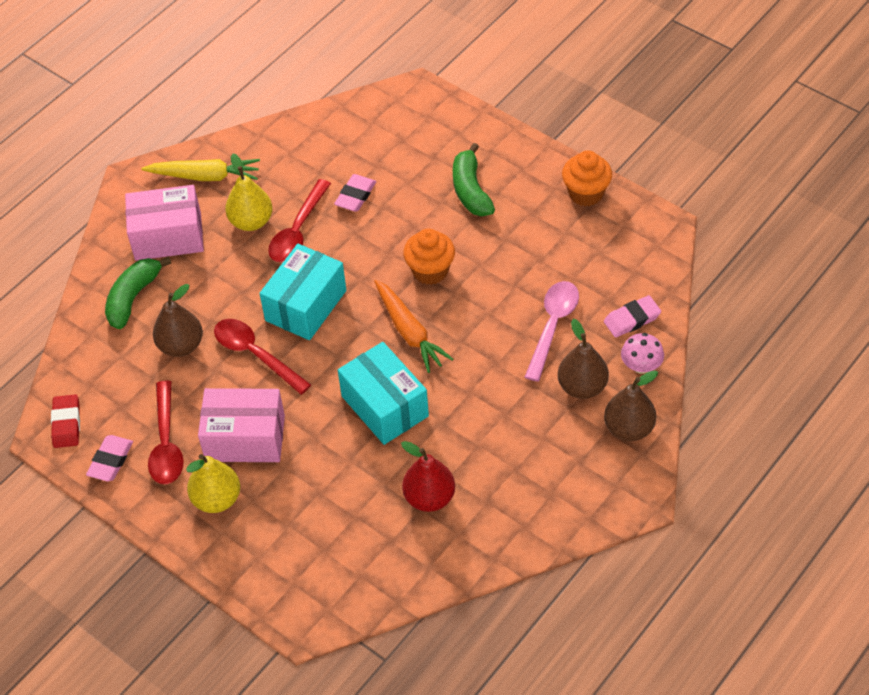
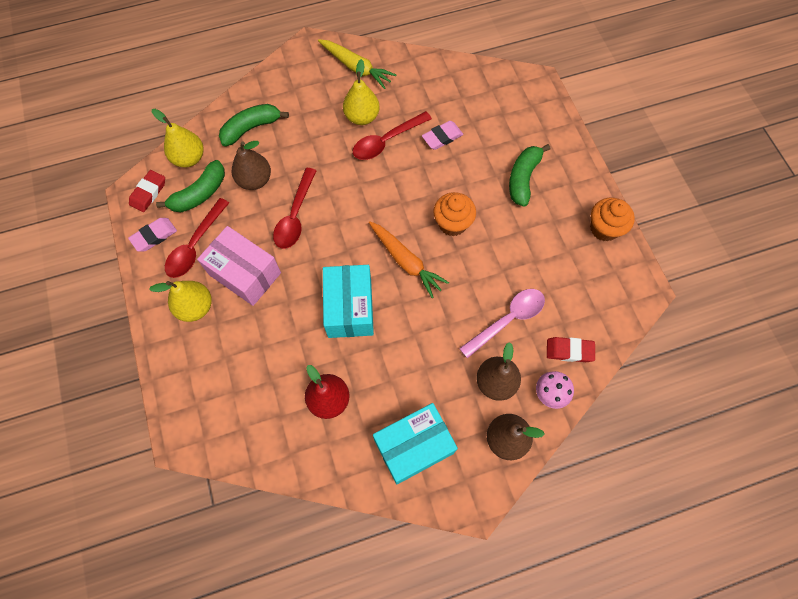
camera: 30 degrees right, 15 degrees up
pink box [125,185,204,261] -> none
red spoon [214,319,311,395] -> red spoon turned 150 degrees counterclockwise [273,168,317,249]
turquoise box [259,244,346,340] -> turquoise box moved to [373,403,458,485]
orange carrot [374,280,453,373] -> orange carrot turned 45 degrees counterclockwise [369,221,449,298]
pink eraser [604,295,661,338] -> red eraser [547,337,595,362]
none -> yellow pear [152,109,203,167]
none -> green banana [156,160,225,212]

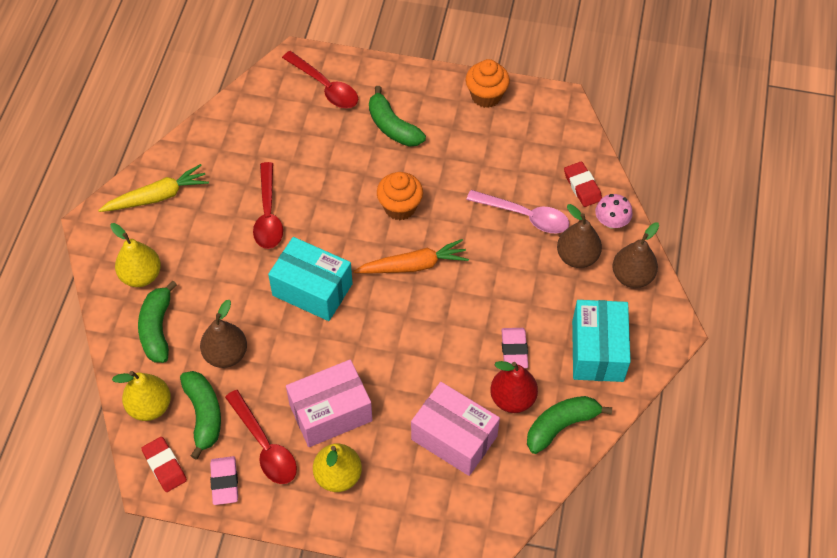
camera: 60 degrees left, 10 degrees down
red spoon [273,168,317,249] -> red spoon moved to [282,51,358,108]
turquoise box [323,265,374,338] -> turquoise box moved to [268,237,353,321]
yellow pear [343,59,380,125] -> yellow pear moved to [110,223,161,287]
pink eraser [422,121,463,150] -> pink eraser moved to [501,328,528,368]
pink spoon [459,289,545,358] -> pink spoon turned 120 degrees clockwise [466,190,569,233]
red eraser [547,337,595,362] -> red eraser turned 60 degrees counterclockwise [564,161,602,207]
none -> pink box [411,382,500,476]
none -> green banana [527,396,612,454]

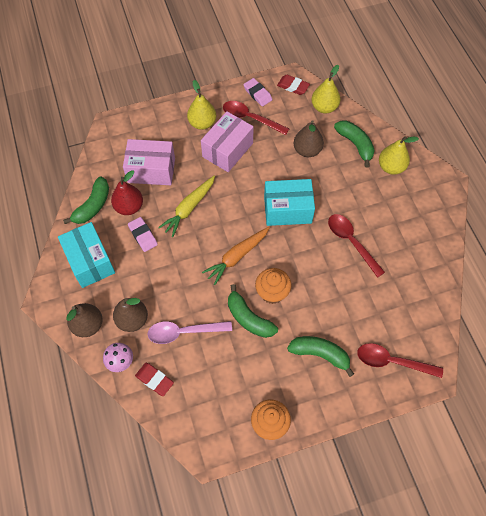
camera: 150 degrees right, 5 degrees up
yellow carrot [98,164,209,212] -> yellow carrot moved to [158,176,215,237]
green banana [180,371,221,460] -> green banana moved to [228,284,278,338]

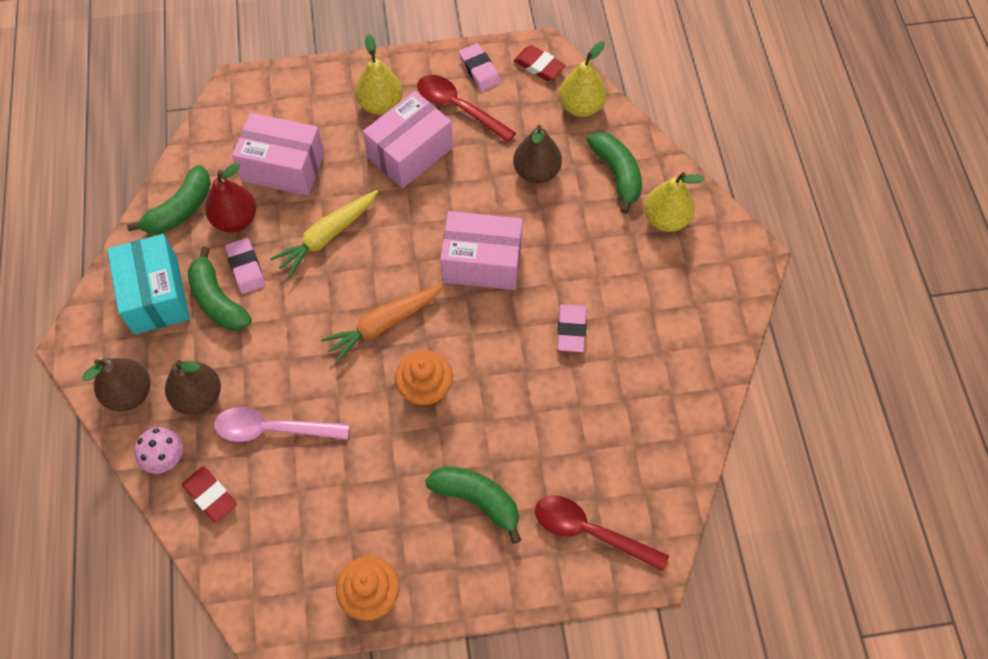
camera: 10 degrees right, 0 degrees up
green banana [228,284,278,338] -> green banana moved to [188,247,252,330]
turquoise box [264,179,315,226] -> pink box [440,211,523,290]
red spoon [328,214,385,278] -> pink eraser [557,304,586,352]

